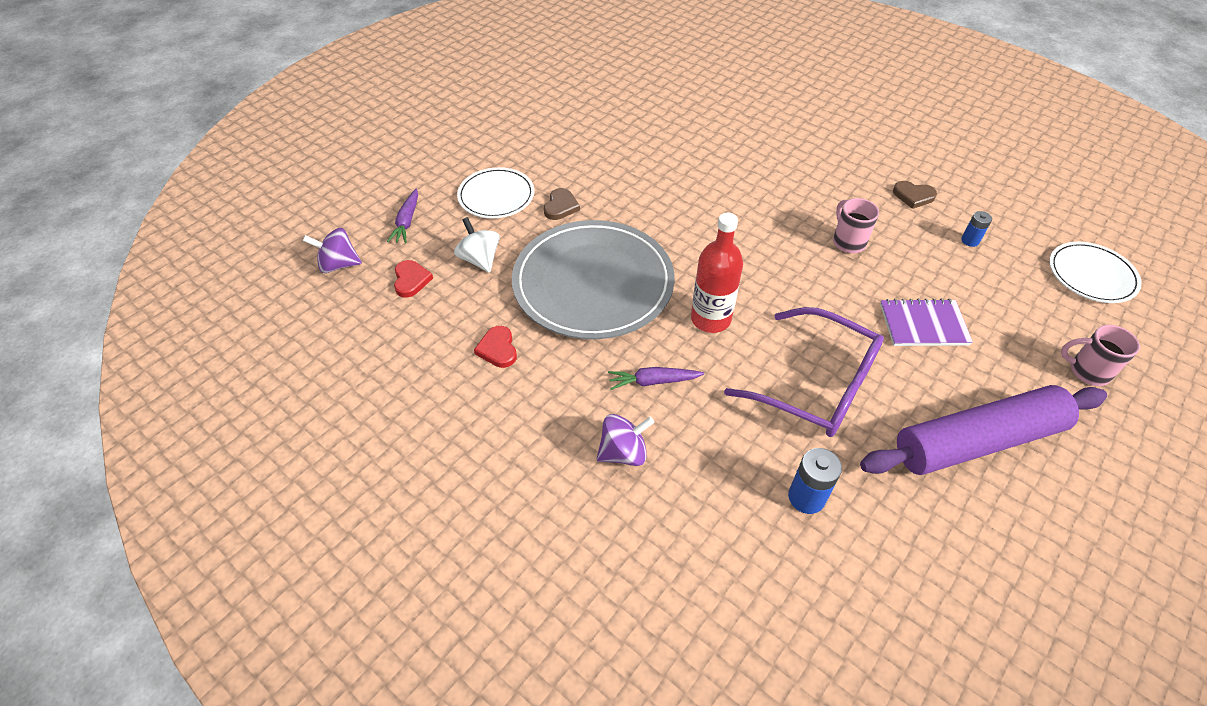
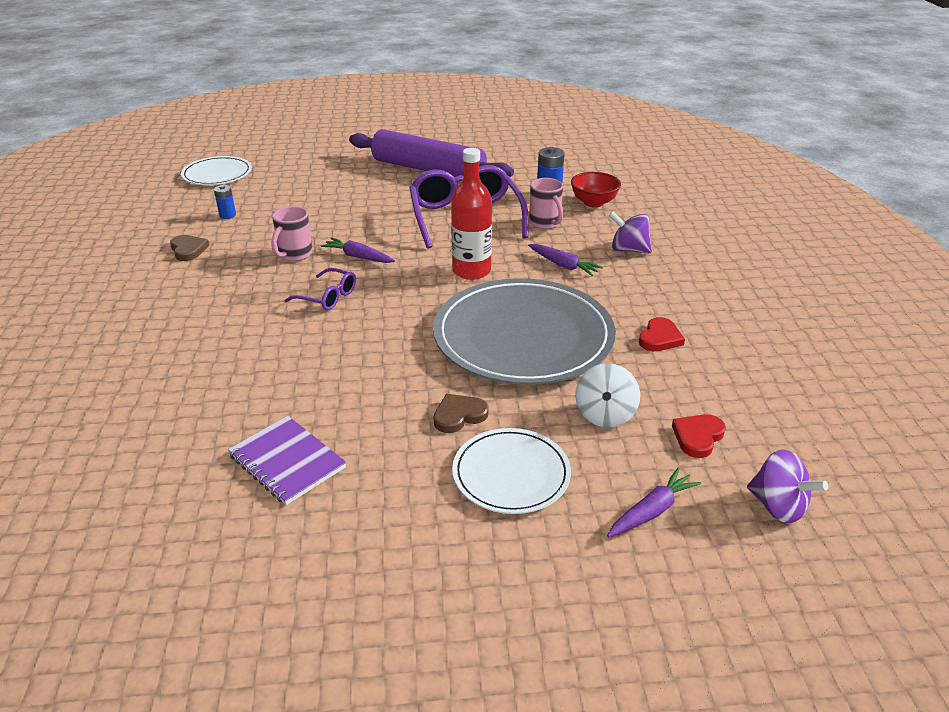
camera: 135 degrees left, 15 degrees down
purple notebook [880,299,973,346] -> purple notebook moved to [228,416,346,505]
pink mug [1061,325,1140,386] -> pink mug moved to [529,178,563,229]
none -> purple glasses [285,268,356,311]
none -> purple carrot [320,238,395,263]
none -> red bowl [571,172,621,208]

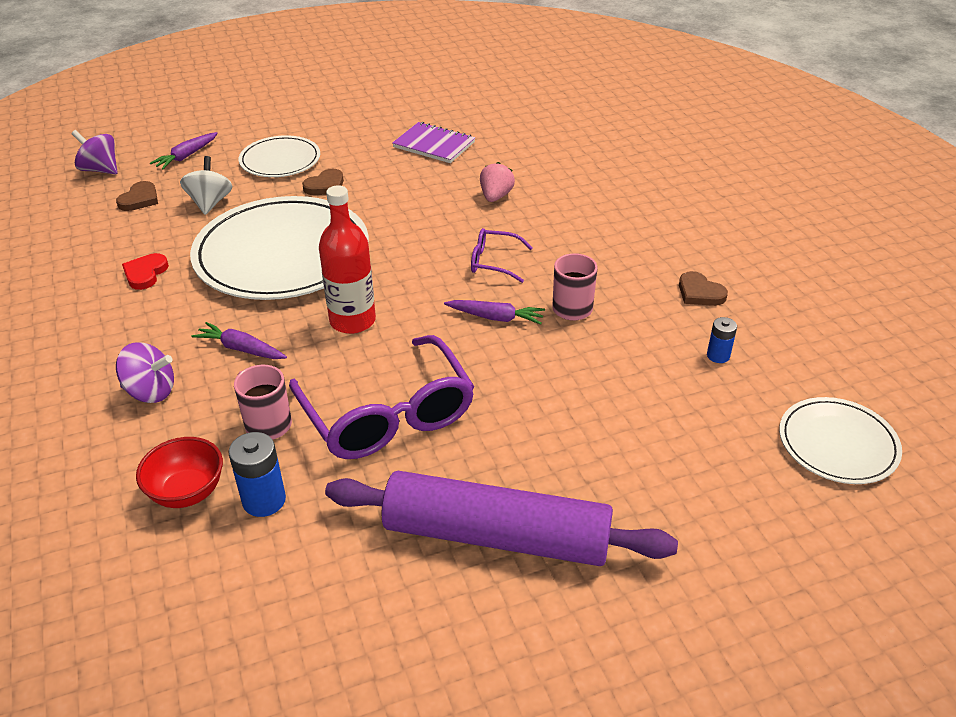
camera: 165 degrees right, 5 degrees up
grey plate [433,278,616,385] -> white plate [190,196,369,300]
red heart [672,414,726,458] -> brown heart [116,181,158,211]
none -> pink strawberry [480,162,515,202]

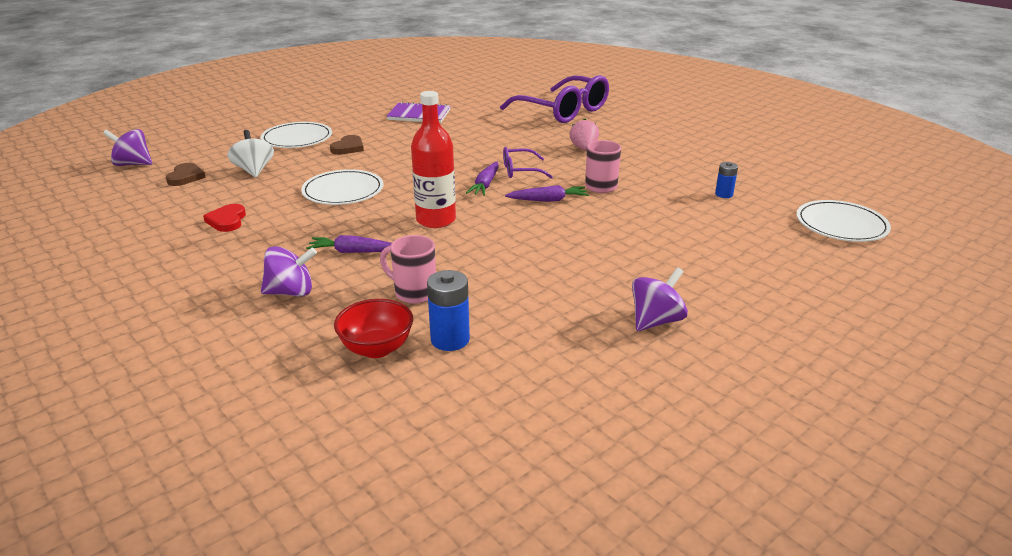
camera: 20 degrees left, 10 degrees down
purple carrot [150,132,218,169] -> purple carrot moved to [466,162,499,196]
white plate [190,196,369,300] -> white plate [301,169,384,205], size x0.53
purple glasses [289,335,475,459] -> purple glasses moved to [500,75,609,123]
purple rolling pin [325,471,678,566] -> purple spinning top [632,267,688,331]
pink strawberry [480,162,515,202] -> pink strawberry moved to [569,119,599,151]
brown heart [679,271,728,306] -> none

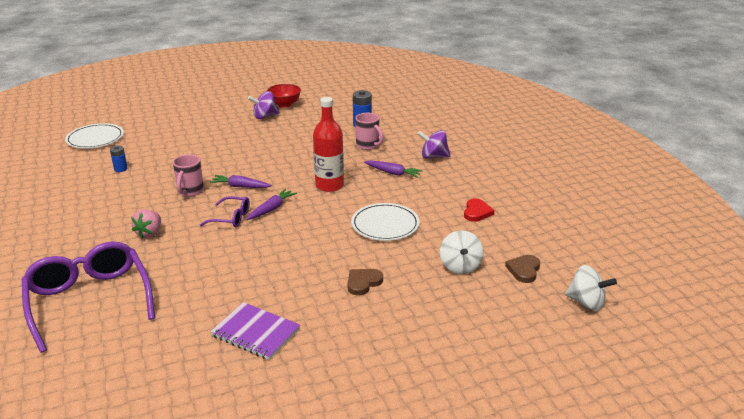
camera: 160 degrees left, 0 degrees up
purple spinning top [103,129,152,166] -> white spinning top [565,265,617,311]
white plate [261,122,332,148] -> none
red bowl [334,299,413,358] -> red bowl moved to [267,84,301,108]

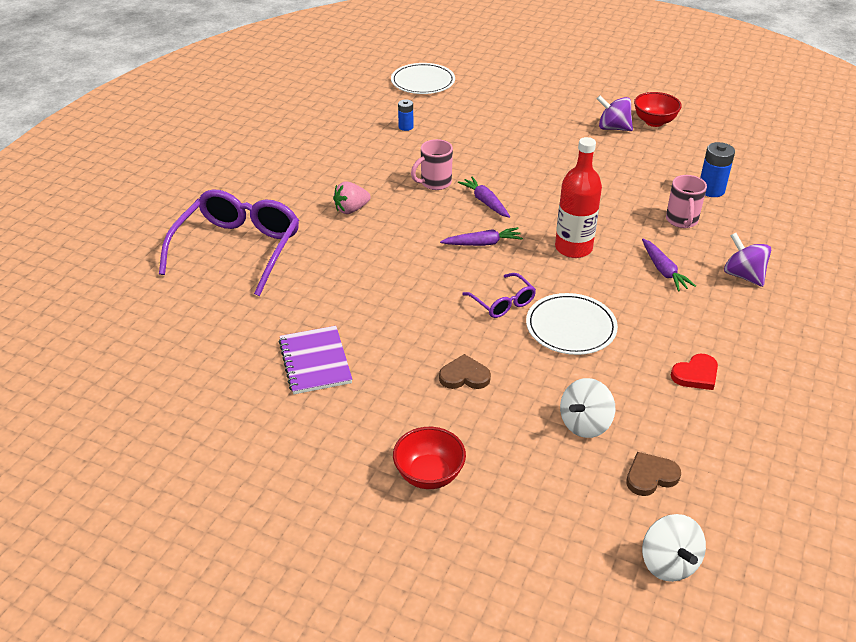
camera: 45 degrees right, 10 degrees up
purple glasses [200,196,250,228] -> purple glasses moved to [462,273,536,318]
none -> red bowl [393,427,466,489]

